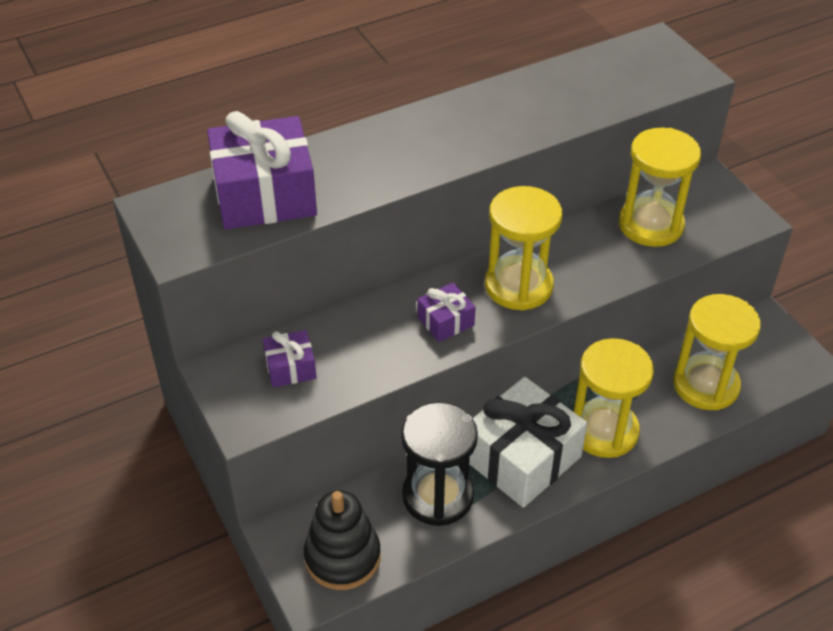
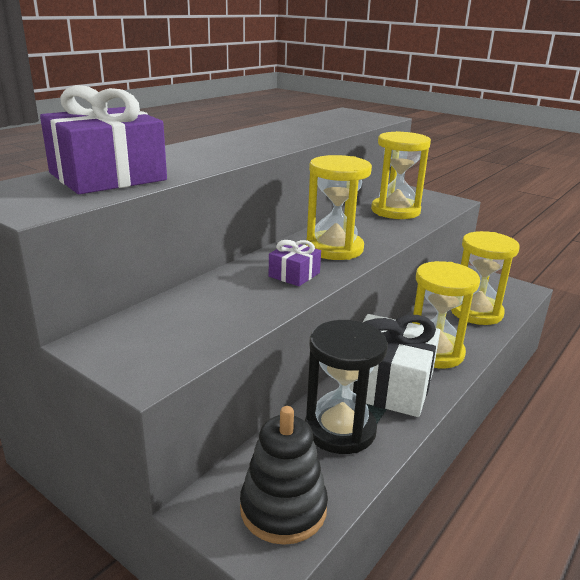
camera: 25 degrees left, 20 degrees down
purple gift [263,330,317,388] -> none

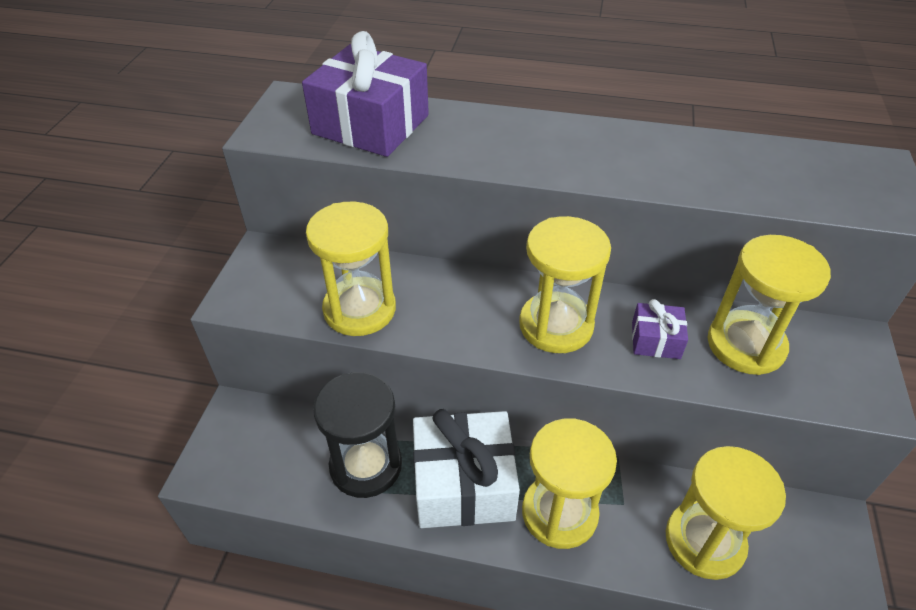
camera: 65 degrees right, 20 degrees up
black stacking toy [240,406,328,545] -> none
purple gift [269,240,321,286] -> purple gift moved to [632,299,688,359]
none -> yellow hourglass [306,201,396,336]

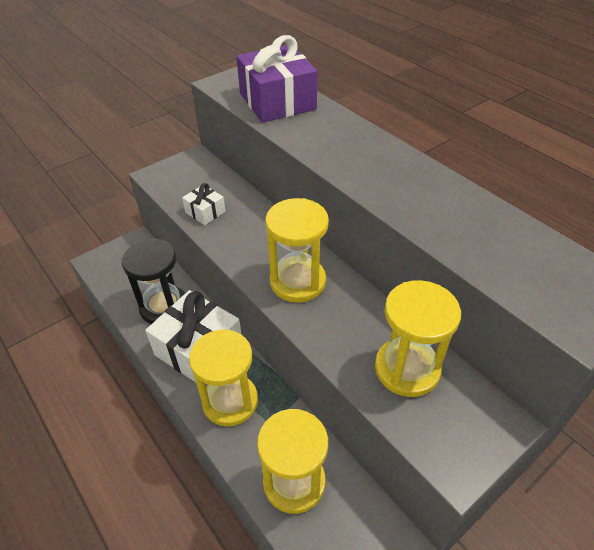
camera: 40 degrees right, 0 degrees up
yellow hourglass [306,201,396,336] -> white gift [182,183,226,225]
purple gift [632,299,688,359] -> none

